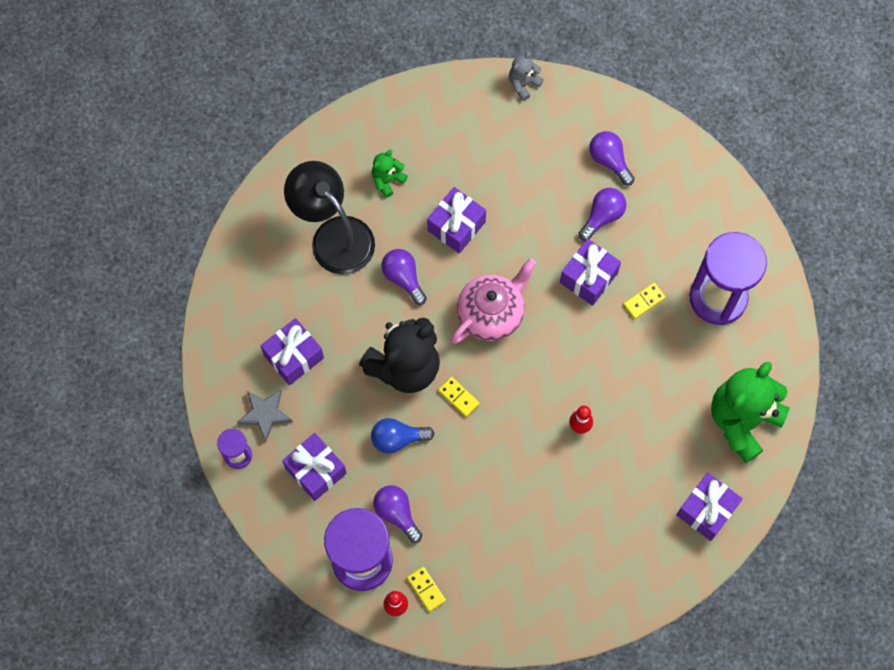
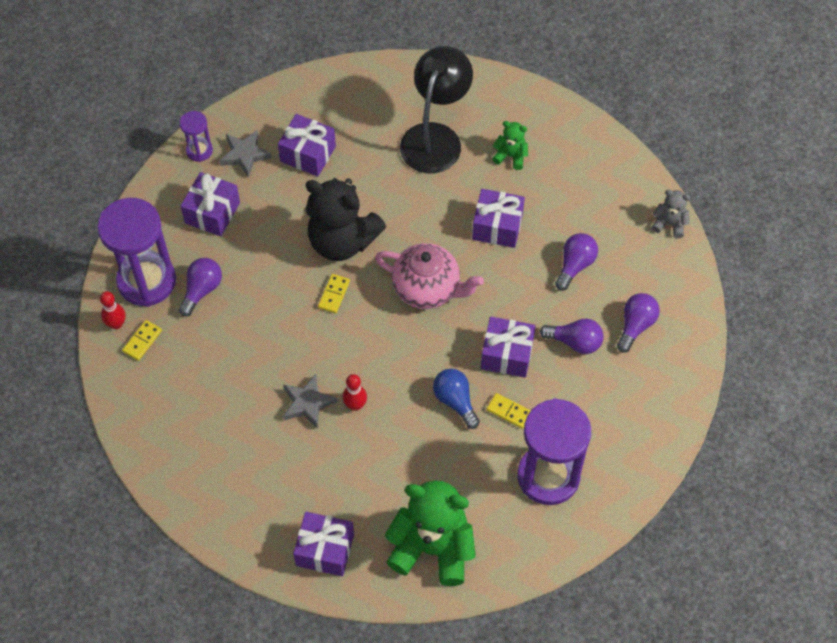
camera: 65 degrees right, 10 degrees down
blue light bulb [371,418,434,454] -> blue light bulb moved to [433,369,480,429]
purple light bulb [382,249,427,305] -> purple light bulb moved to [555,233,598,291]
none -> grey star [283,374,337,429]

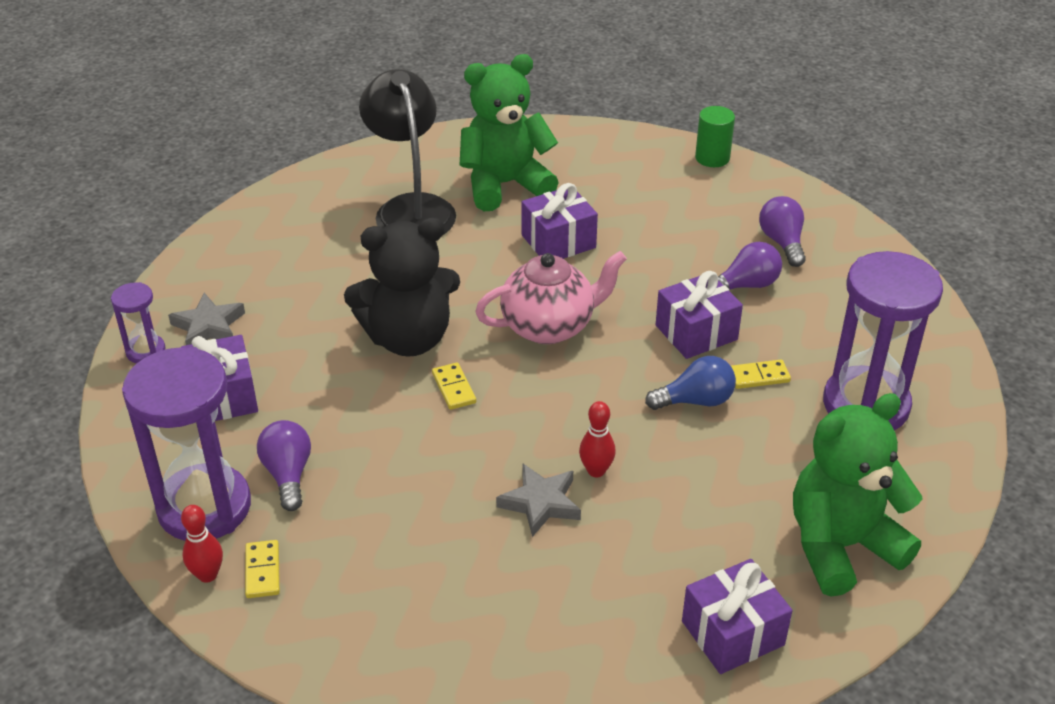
camera: 40 degrees left, 20 degrees down
purple gift [278,114,336,176] -> none
blue light bulb [433,369,480,429] -> blue light bulb turned 150 degrees clockwise [645,356,736,410]
green teddy bear [492,121,528,170] -> green teddy bear [460,54,559,211], size x2.17
purple light bulb [555,233,598,291] -> none
grey teddy bear [652,190,691,238] -> green cylinder [695,106,735,167]

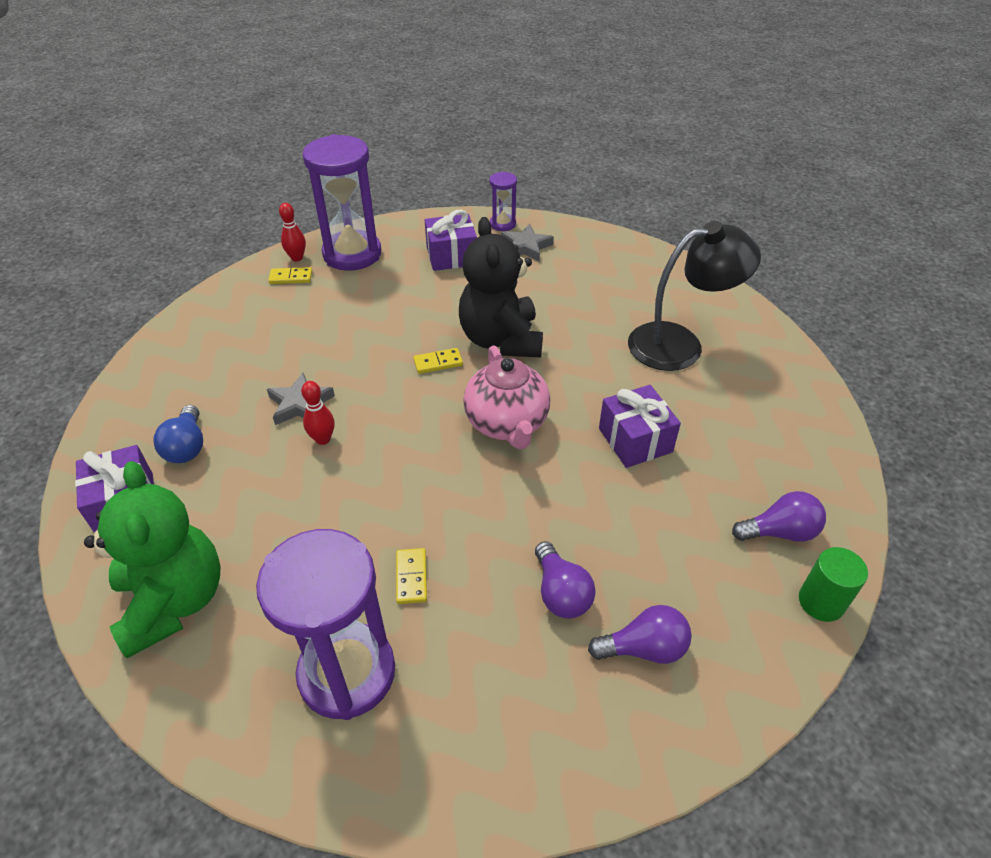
camera: 95 degrees right, 5 degrees up
purple light bulb [257,420,311,511] -> purple light bulb moved to [732,491,826,542]
green teddy bear [460,54,559,211] -> none
blue light bulb [645,356,736,410] -> blue light bulb moved to [153,405,203,463]
purple gift [656,271,743,359] -> none

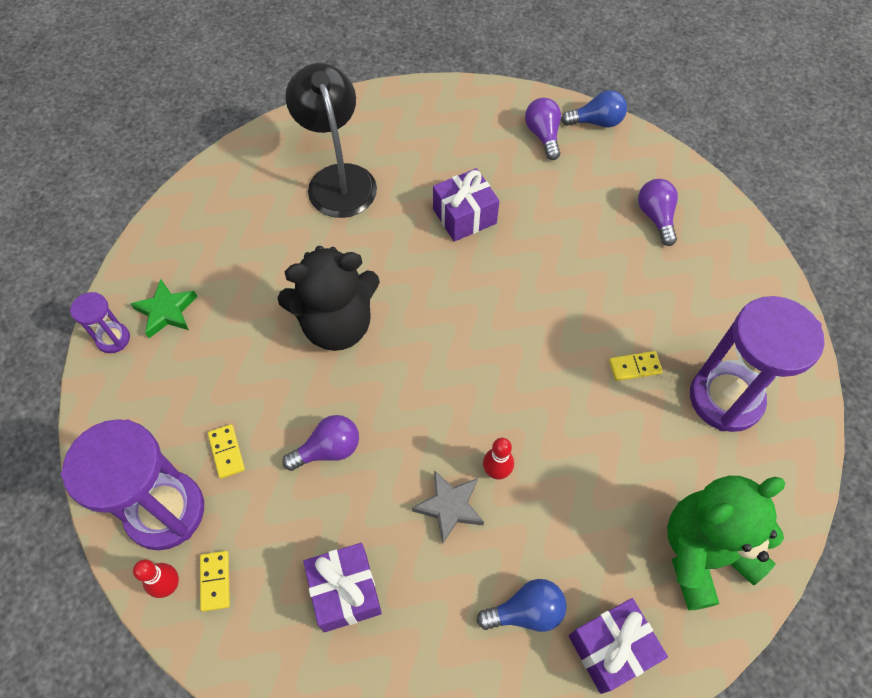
camera: 95 degrees left, 15 degrees up
yellow domino [413,348,463,374] -> yellow domino moved to [208,424,245,479]
purple gift [425,209,477,271] -> purple gift moved to [303,543,382,632]
pink teapot [463,345,550,449] -> none
grey star [501,224,554,262] -> green star [131,279,198,338]
purple light bulb [535,541,596,619] -> purple light bulb moved to [282,415,359,471]
green cylinder [799,547,868,622] -> blue light bulb [561,90,627,127]

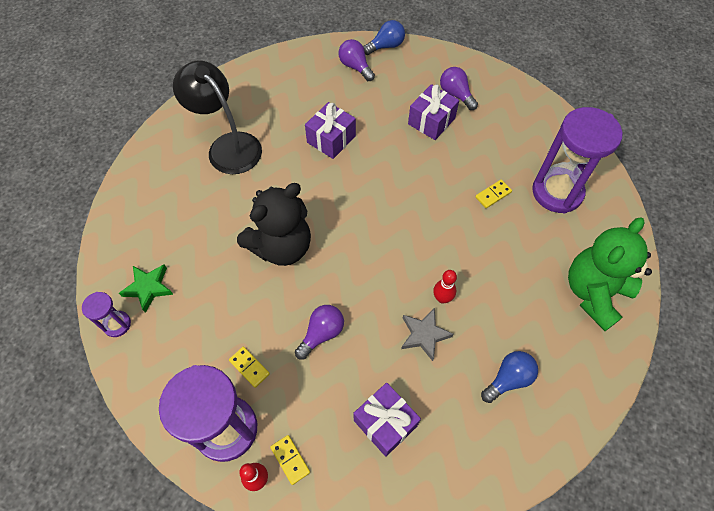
camera: 25 degrees left, 0 degrees up
purple gift [569,598,668,694] -> purple gift moved to [408,84,459,140]

